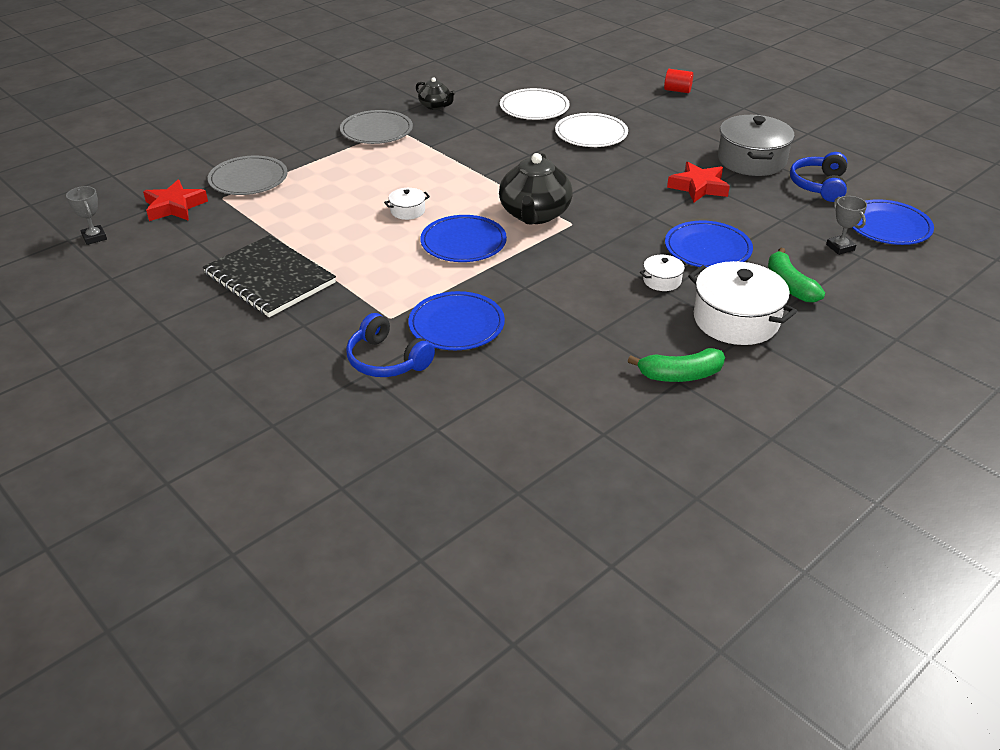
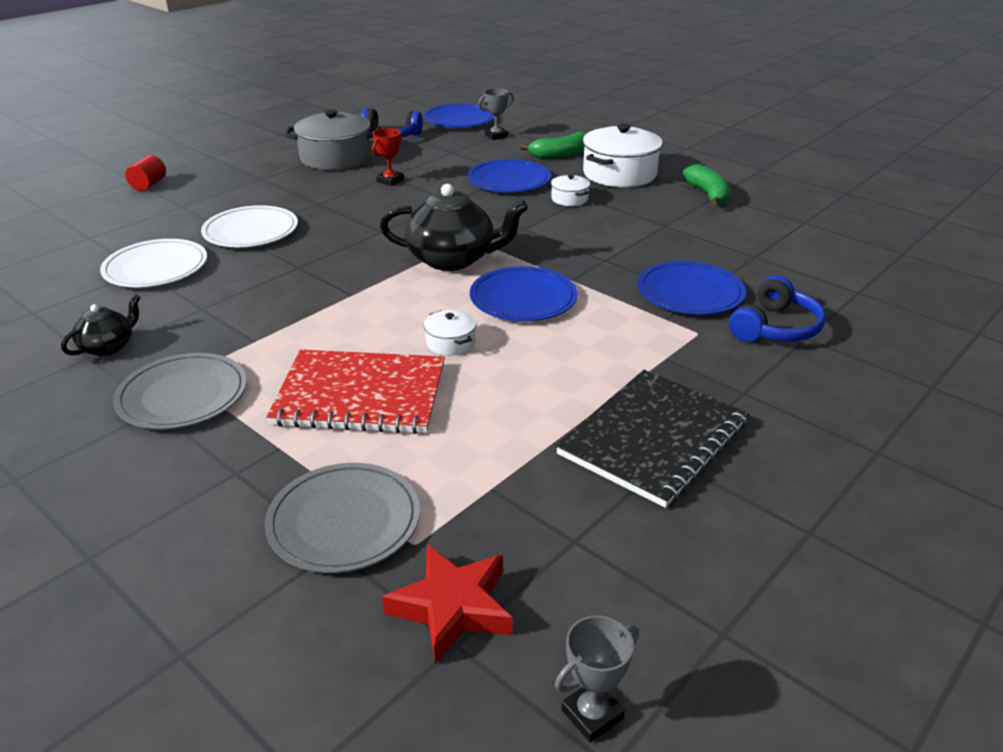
camera: 95 degrees left, 5 degrees down
red star [667,162,730,203] -> red trophy [372,128,404,186]
none -> red notebook [267,350,445,434]

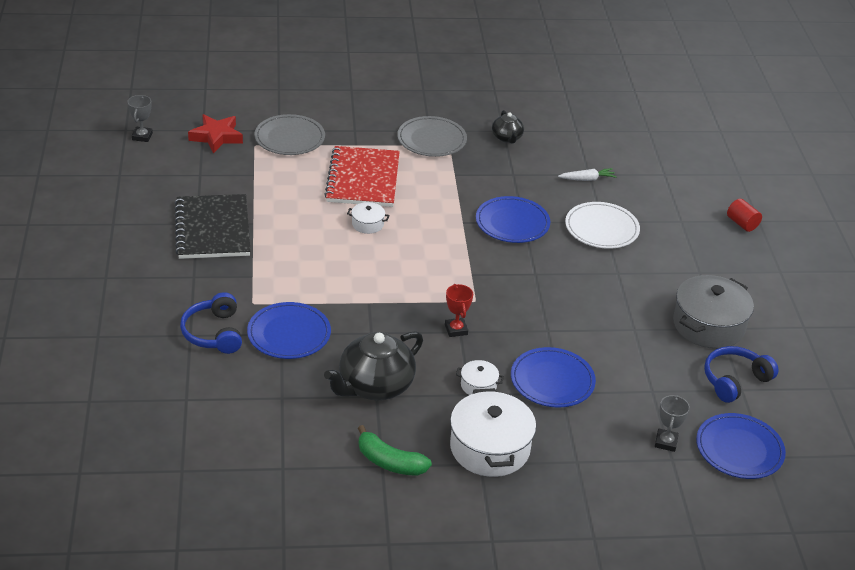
camera: 130 degrees right, 5 degrees up
white plate [100,239,207,287] -> white carrot [558,168,617,181]
red notebook [267,350,445,434] -> red notebook turned 45 degrees counterclockwise [324,146,400,207]
red trophy [372,128,404,186] -> red trophy moved to [445,284,473,337]
black teapot [380,184,528,271] -> black teapot moved to [324,331,423,400]
blue plate [470,266,578,321] -> blue plate moved to [476,196,551,243]
green banana [520,132,587,159] -> none

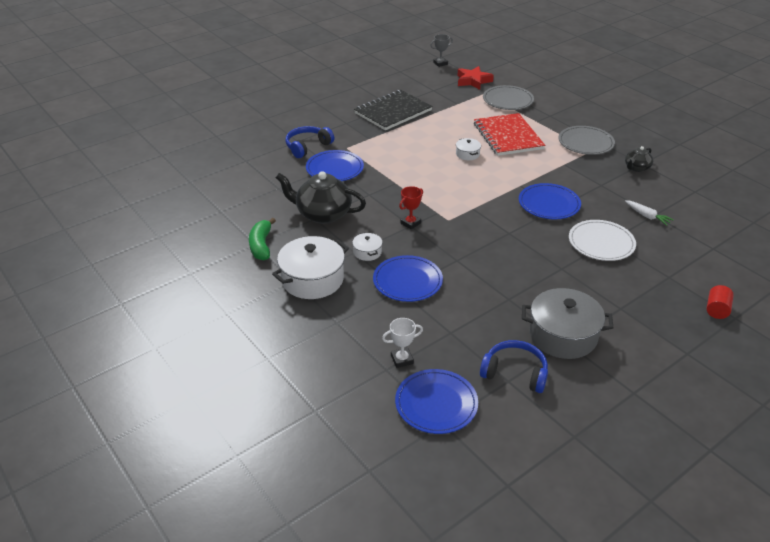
camera: 60 degrees right, 0 degrees up
red notebook [324,146,400,207] -> red notebook turned 75 degrees counterclockwise [474,113,545,156]
grey trophy [655,395,690,452] -> white trophy [382,318,423,368]

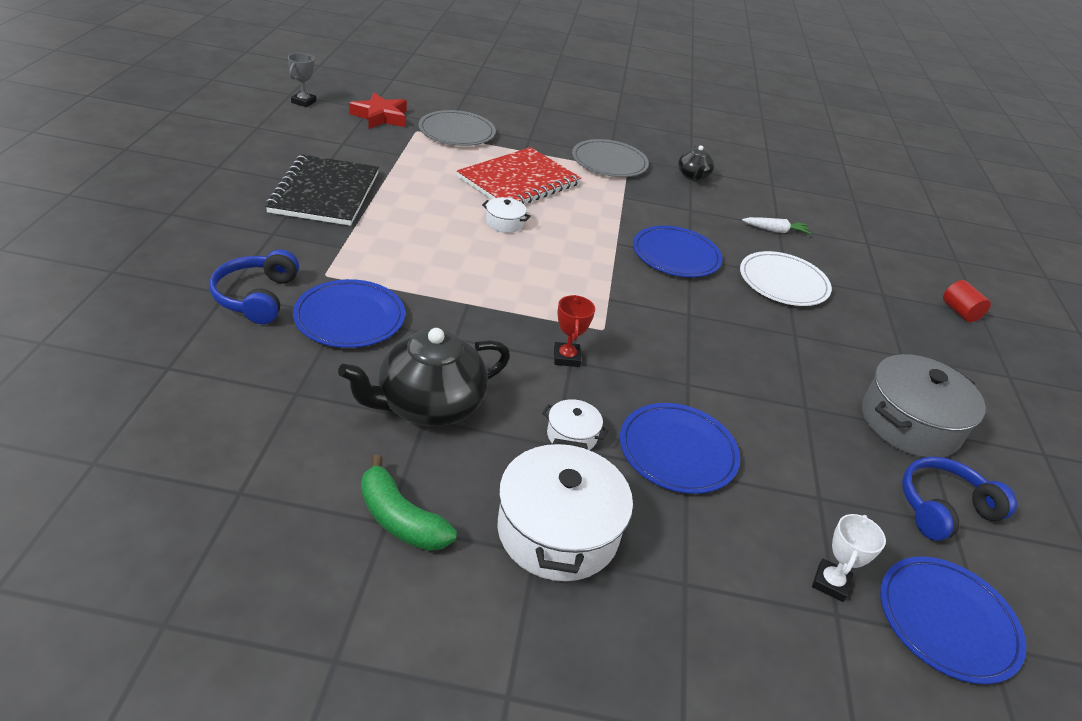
camera: 50 degrees left, 0 degrees up
red notebook [474,113,545,156] -> red notebook turned 75 degrees counterclockwise [457,147,581,204]

